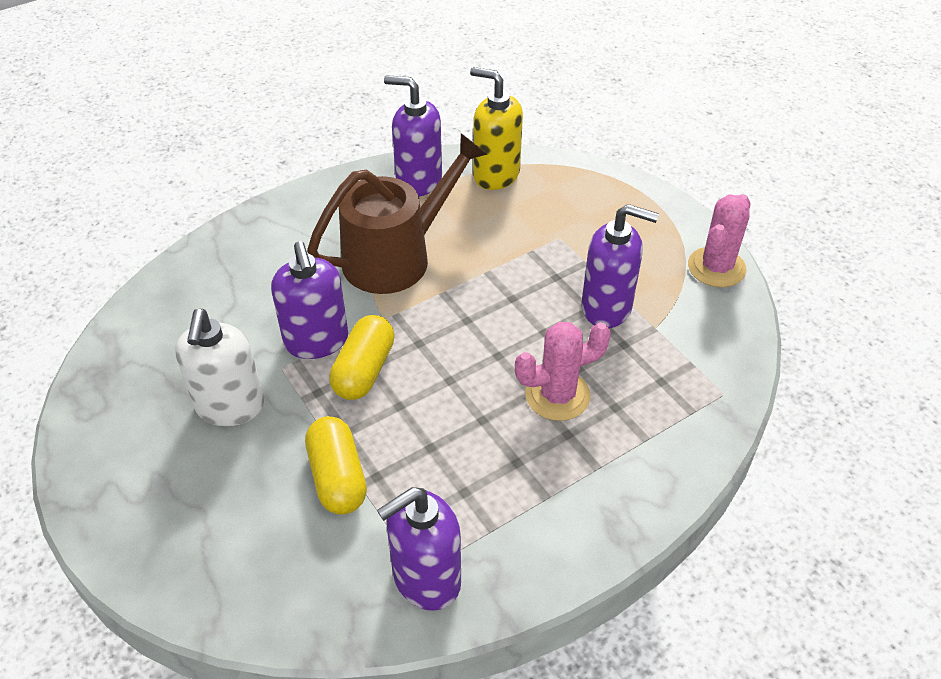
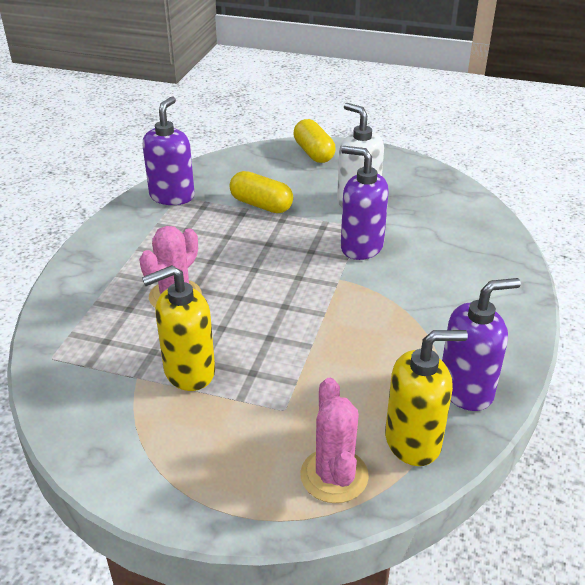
camera: 140 degrees right, 10 degrees down
brown watering can [307,133,487,294] -> none
yellow capsule [329,315,395,400] -> yellow capsule moved to [293,119,336,163]
purple soap dispenser [581,204,659,328] -> yellow soap dispenser [142,265,215,391]
pink cactus [688,194,750,288] -> pink cactus moved to [300,378,369,503]

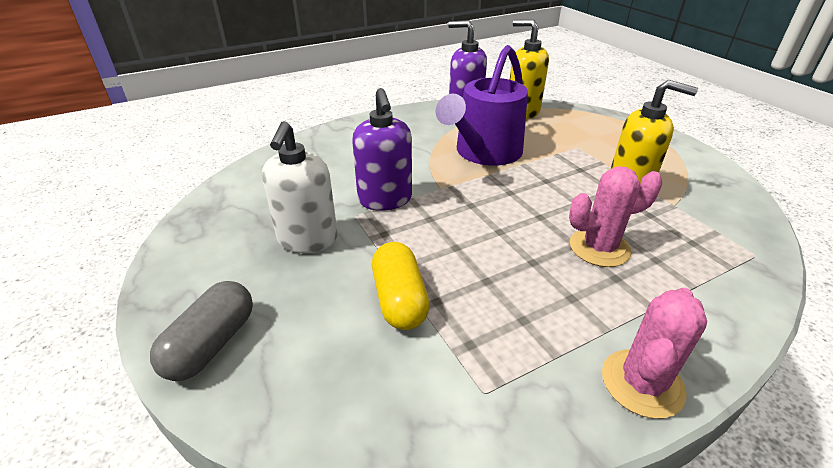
camera: 135 degrees left, 0 degrees up
purple soap dispenser [142,96,195,205] -> none
yellow capsule [293,119,336,163] -> grey capsule [150,281,253,381]
pink cactus [300,378,369,503] -> pink cactus moved to [602,288,707,419]
none -> purple watering can [436,45,528,166]

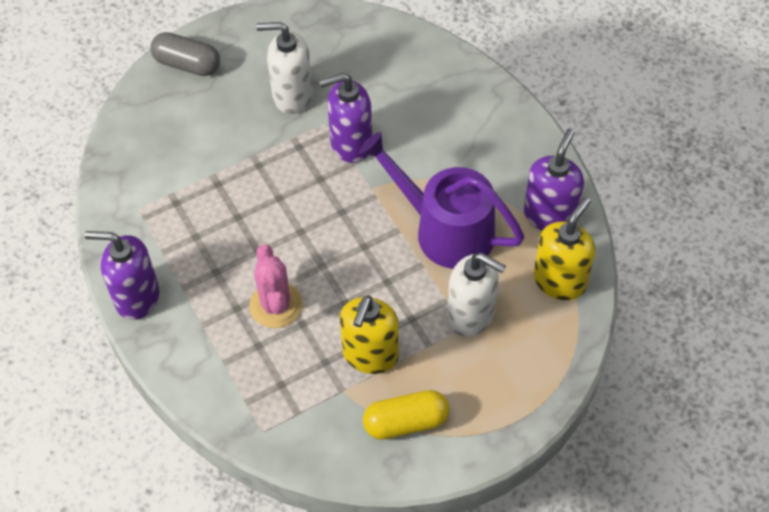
camera: 90 degrees right, 20 degrees up
yellow capsule [372,242,430,330] -> yellow capsule moved to [363,390,449,440]
pink cactus [602,288,707,419] -> purple soap dispenser [85,231,159,320]
none -> white soap dispenser [447,253,506,337]

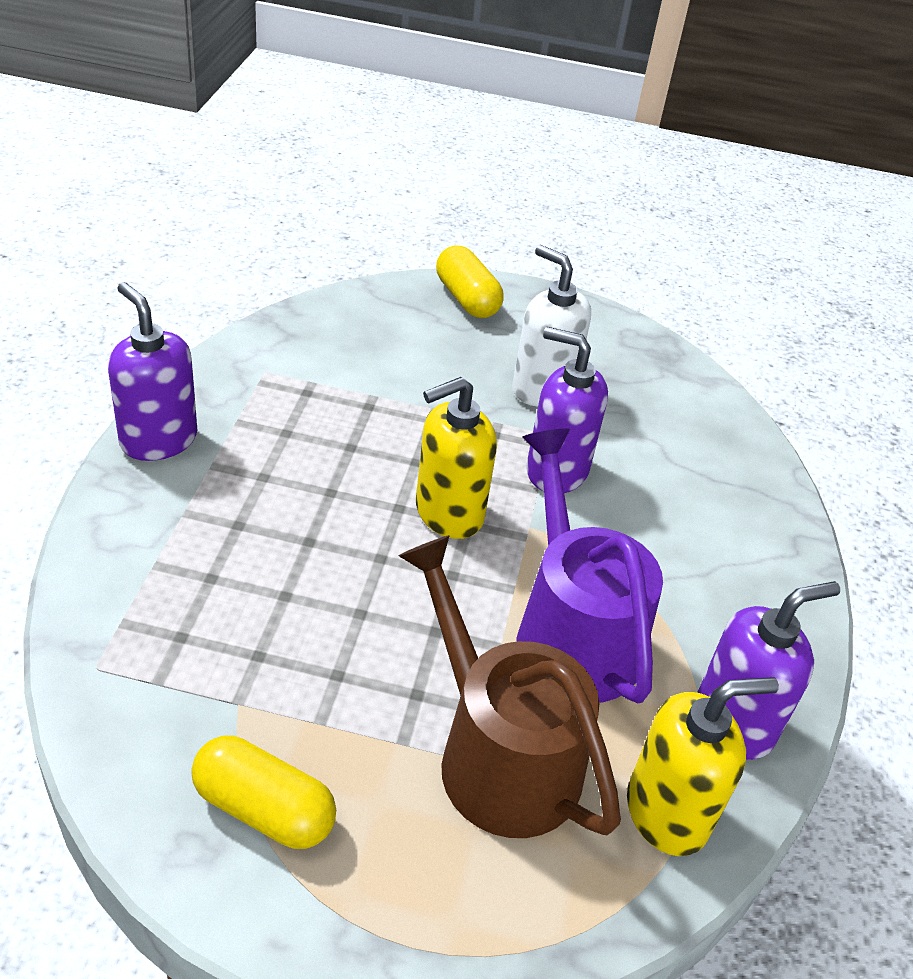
camera: 35 degrees right, 15 degrees down
grey capsule [150,32,220,76] -> yellow capsule [436,245,504,318]
pink cactus [249,244,303,328] -> none
yellow soap dispenser [340,295,399,374] -> yellow soap dispenser moved to [416,377,497,539]
white soap dispenser [447,253,506,337] -> brown watering can [398,535,621,838]

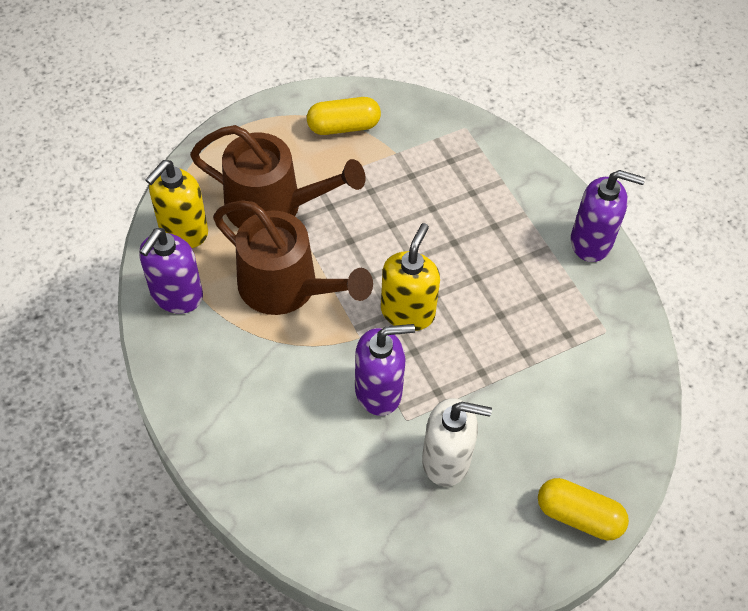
camera: 145 degrees right, 15 degrees up
purple watering can [516,428,663,703] -> brown watering can [213,200,373,315]

